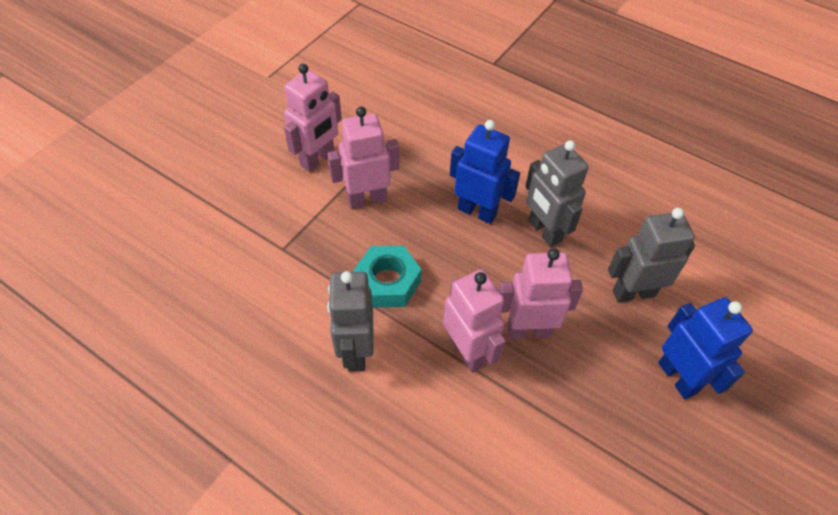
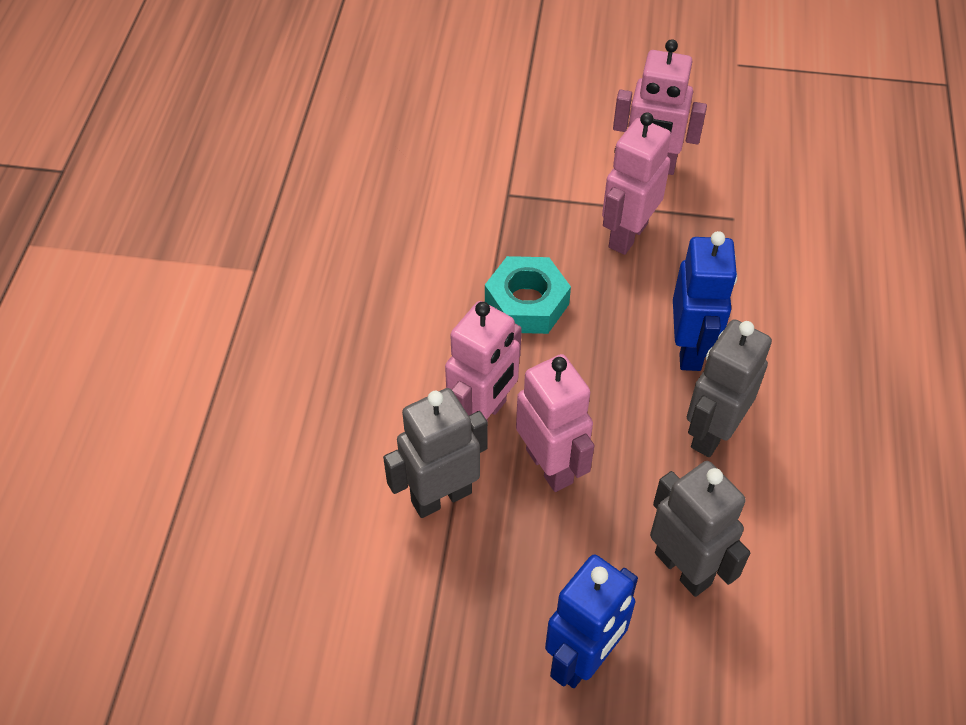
camera: 65 degrees right, 0 degrees up
pink robot [327,107,399,209] -> pink robot turned 105 degrees counterclockwise [602,112,671,255]
grey robot [327,271,374,372] -> grey robot moved to [383,388,488,518]

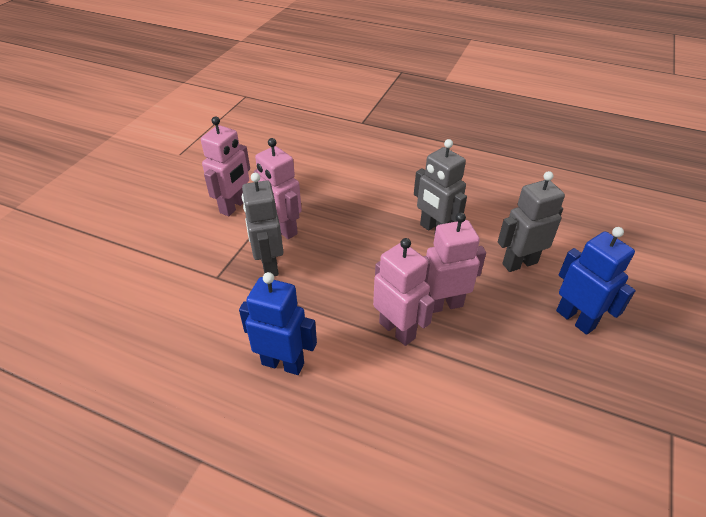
camera: 75 degrees left, 10 degrees down
grey robot [383,388,488,518] -> grey robot moved to [242,173,283,276]
turquoise nut [485,256,571,334] -> none
blue robot [673,231,737,371] -> blue robot moved to [239,272,317,375]

